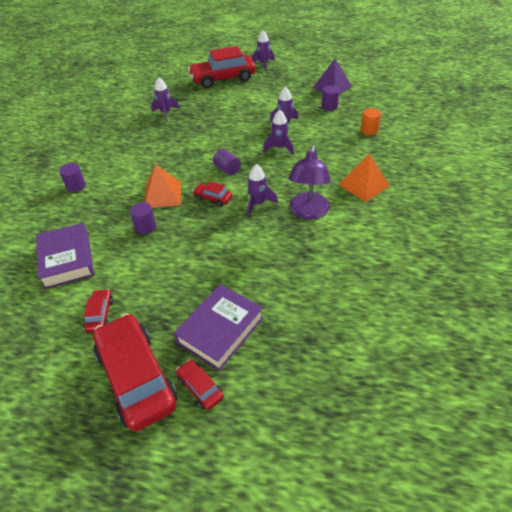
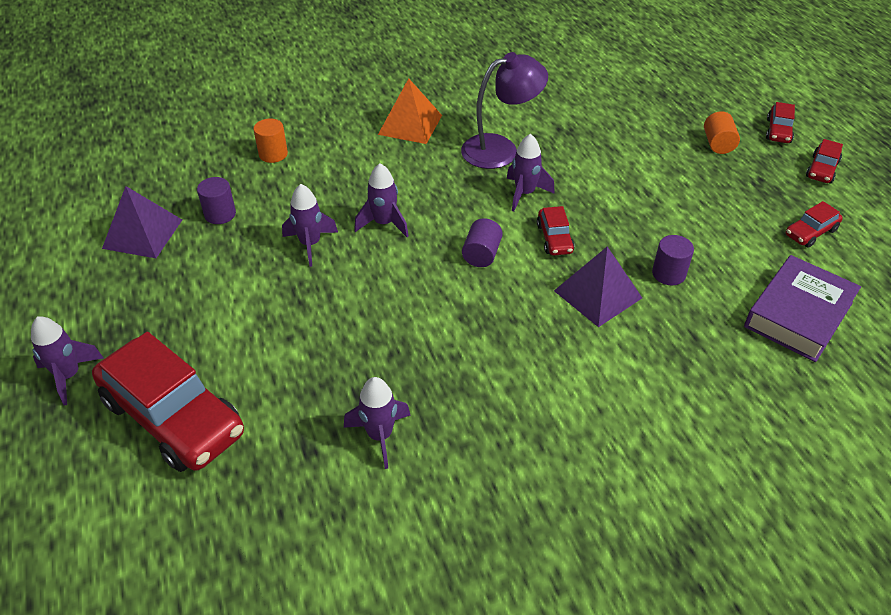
camera: 125 degrees left, 0 degrees up
purple cylinder [59,163,86,192] -> none
red car [93,313,178,432] -> red car [806,139,843,183], size x0.45
orange pyramid [144,164,181,208] -> purple pyramid [554,246,642,327]
purple book [174,284,264,371] -> orange cylinder [704,111,740,154]

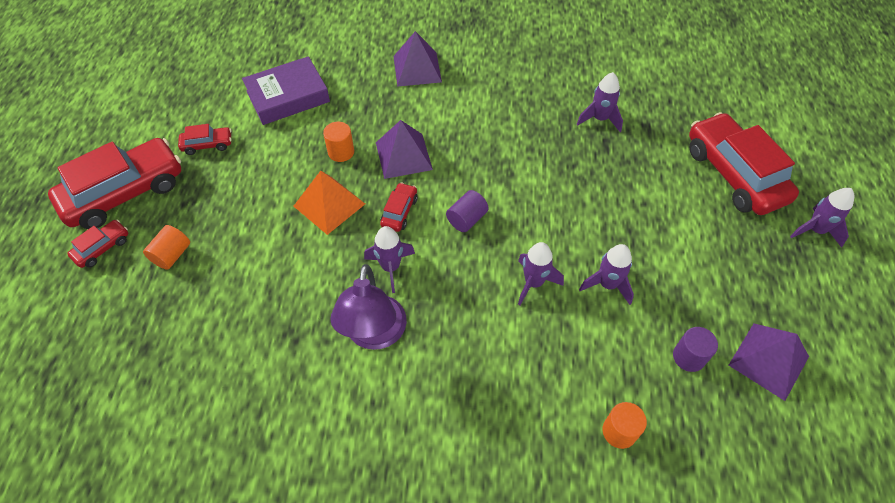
camera: 155 degrees left, 10 degrees up
orange pyramid [378,78,442,144] -> orange pyramid moved to [294,171,365,235]
purple lamp [461,52,548,169] -> purple lamp turned 90 degrees counterclockwise [330,264,407,350]
purple cylinder [652,235,694,285] -> orange cylinder [323,122,354,162]
red car [806,139,843,183] -> red car [48,138,181,229], size x2.23
none -> purple pyramid [393,31,442,87]

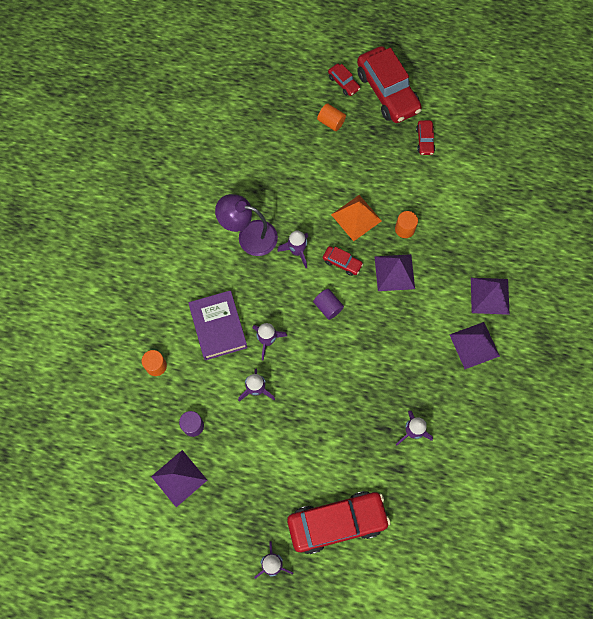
camera: 100 degrees right, 15 degrees up
purple book [242,56,330,125] -> purple book moved to [188,290,248,360]
none -> purple pyramid [449,322,500,369]

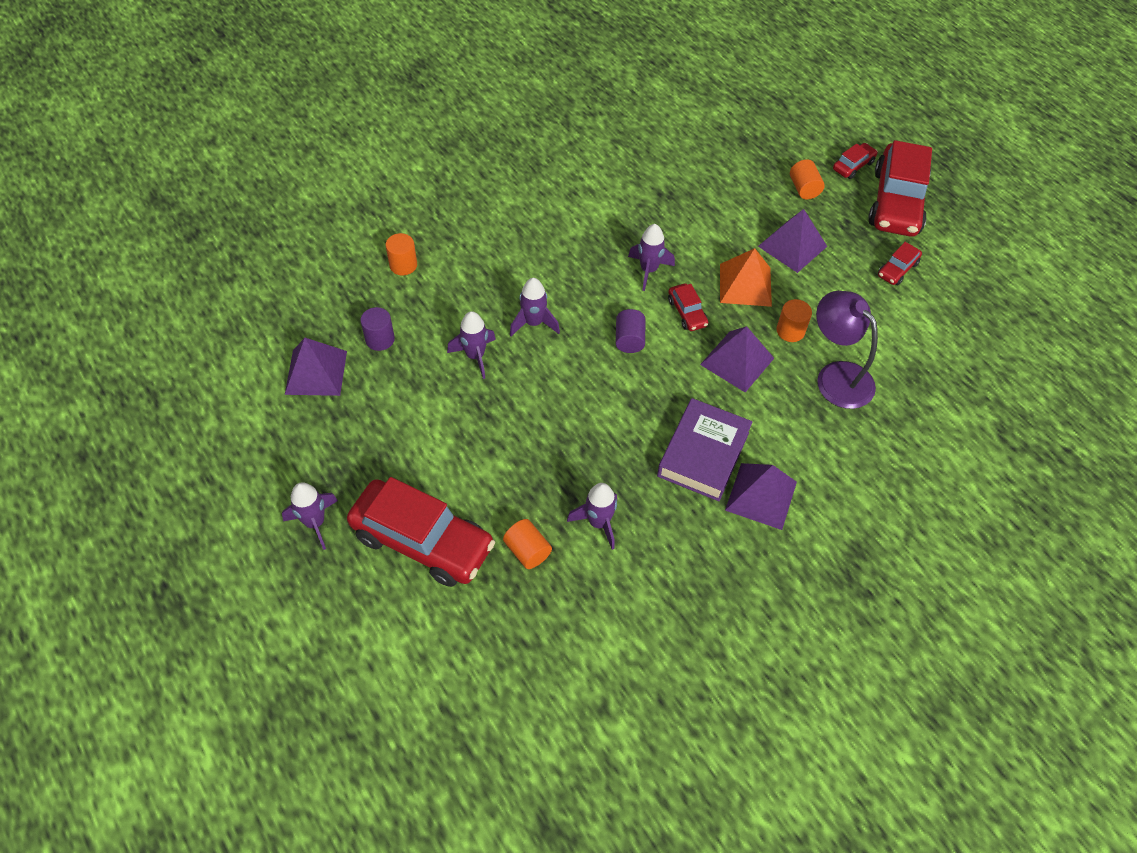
camera: 40 degrees right, 15 degrees down
purple book [188,290,248,360] -> purple book moved to [657,398,753,501]
purple lamp [215,194,278,256] -> purple lamp moved to [816,291,878,409]
red car [328,64,360,96] -> red car turned 135 degrees counterclockwise [833,143,878,179]
purple pyramid [471,278,510,315] -> purple pyramid moved to [758,209,827,273]
none -> orange cylinder [503,519,552,569]

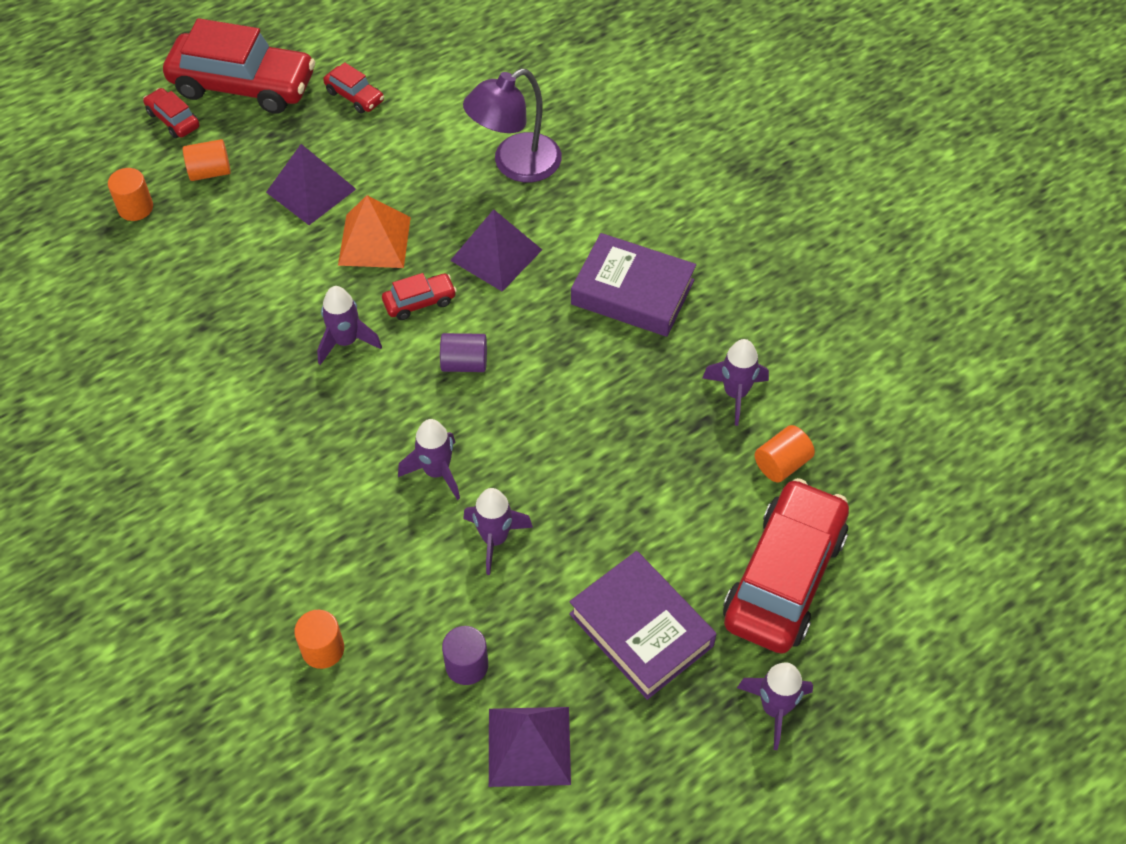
camera: 90 degrees left, 0 degrees up
purple pyramid [725,463,797,530] -> none
orange cylinder [776,299,812,342] -> orange cylinder moved to [108,168,153,221]
none -> purple book [569,551,716,700]

